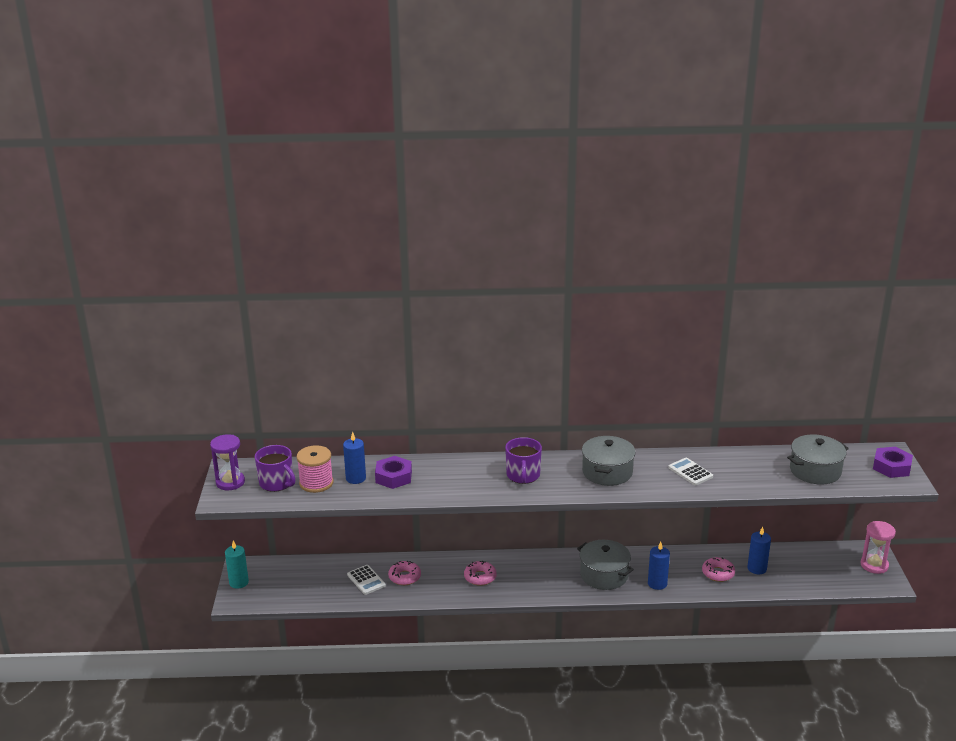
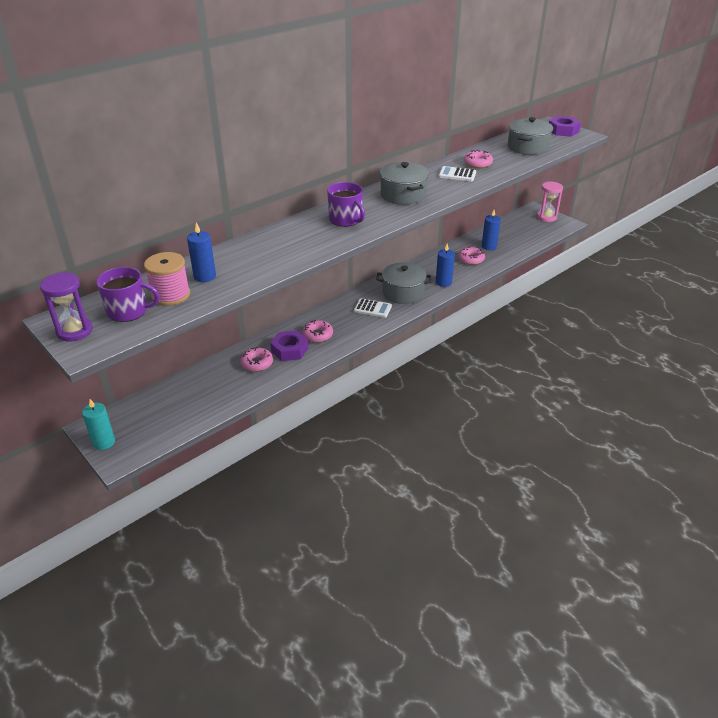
camera: 40 degrees left, 10 degrees up
white calculator [347,565,386,595] -> white calculator moved to [354,298,392,318]
purple nut [375,456,412,489] -> purple nut moved to [270,331,308,361]
none -> pink donut [464,150,493,168]

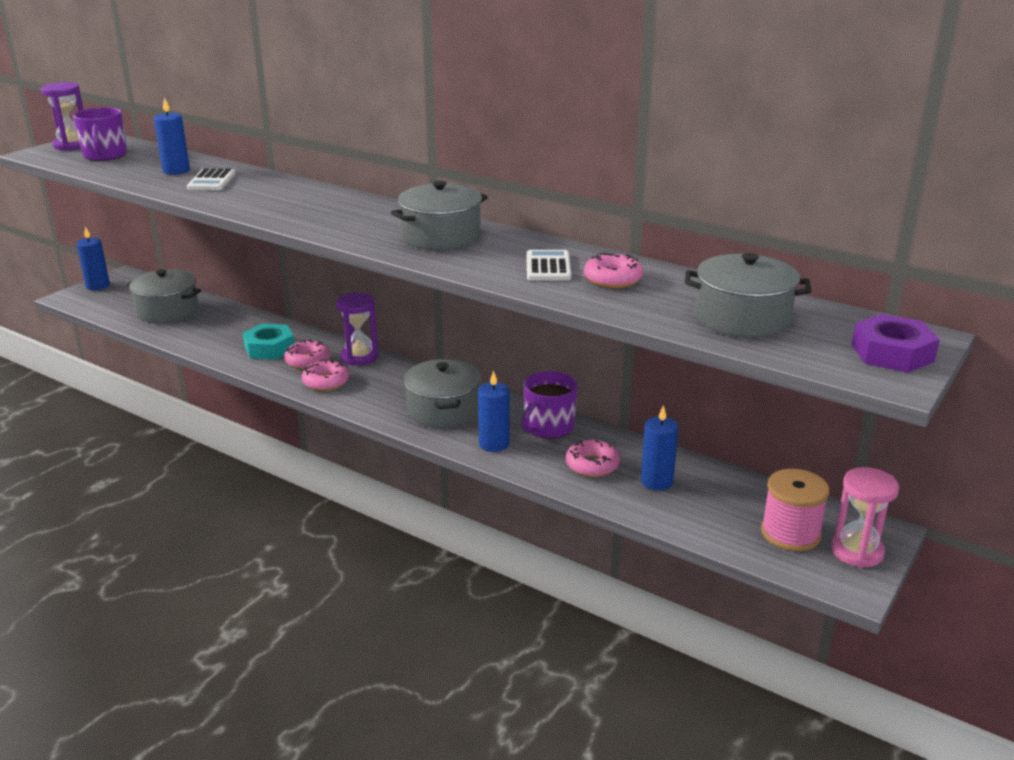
camera: 75 degrees right, 10 degrees down
turquoise candle [82,399,115,450] -> blue candle [76,227,110,290]
pink spool [144,252,190,306] -> pink spool moved to [761,469,830,551]
pink donut [240,347,273,372] -> pink donut moved to [302,360,349,391]
purple nut [270,331,308,361] -> turquoise nut [243,324,294,360]
purple mug [327,182,365,227] -> purple mug moved to [522,371,578,439]
white calculator [354,298,392,318] -> white calculator moved to [187,168,236,190]
none -> grey pot [127,269,201,323]
none -> purple hourglass [336,293,378,366]

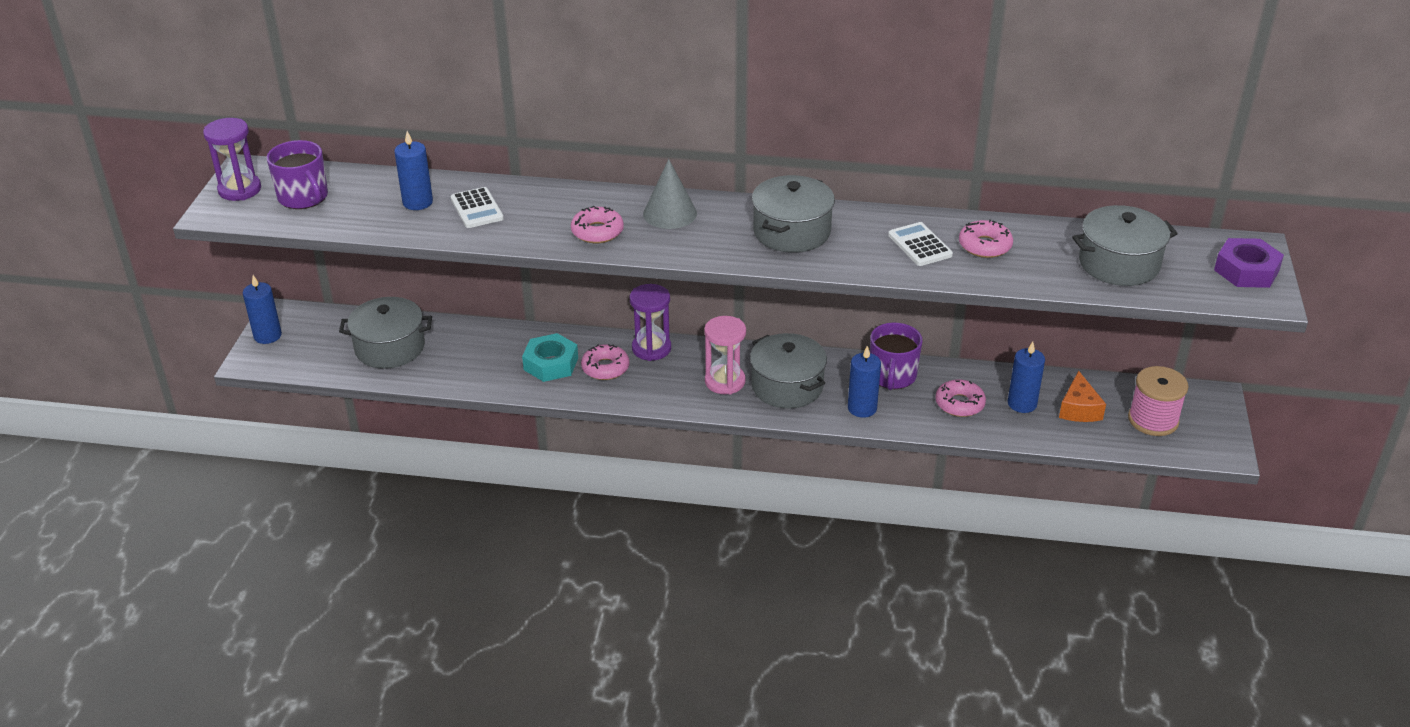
camera: 25 degrees left, 10 degrees up
pink donut [302,360,349,391] -> pink donut moved to [571,206,624,243]
pink hourglass [831,467,899,568] -> pink hourglass moved to [704,316,746,394]
none -> grey cone [643,159,697,229]
none -> orange cheese [1059,370,1106,422]

